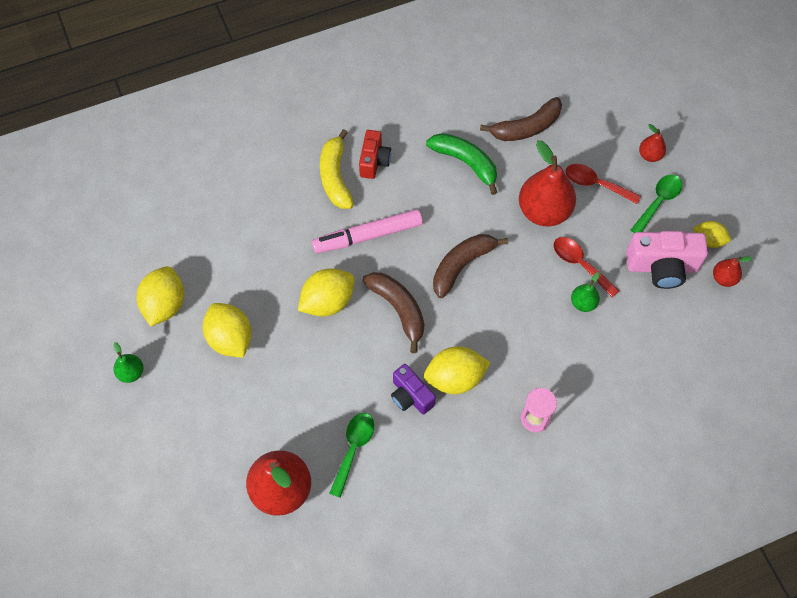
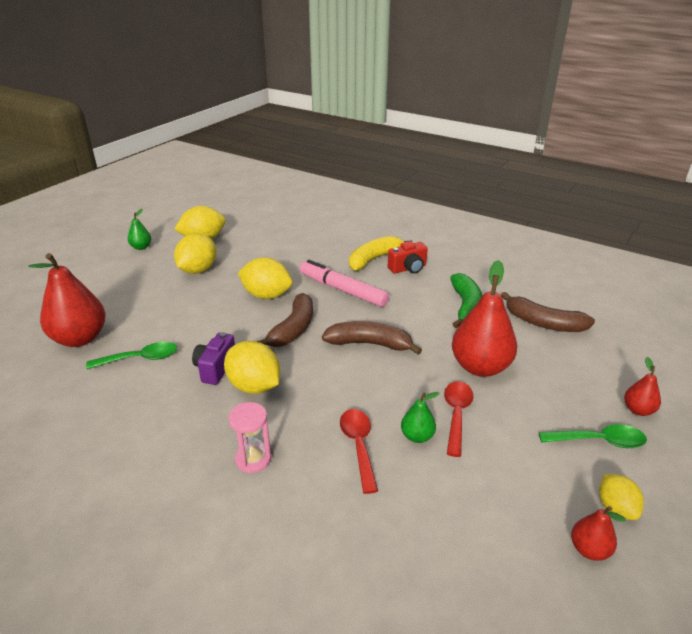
camera: 55 degrees right, 30 degrees down
red spoon [566,164,641,204] -> red spoon moved to [340,409,378,494]
pink camera [626,231,708,289] -> none

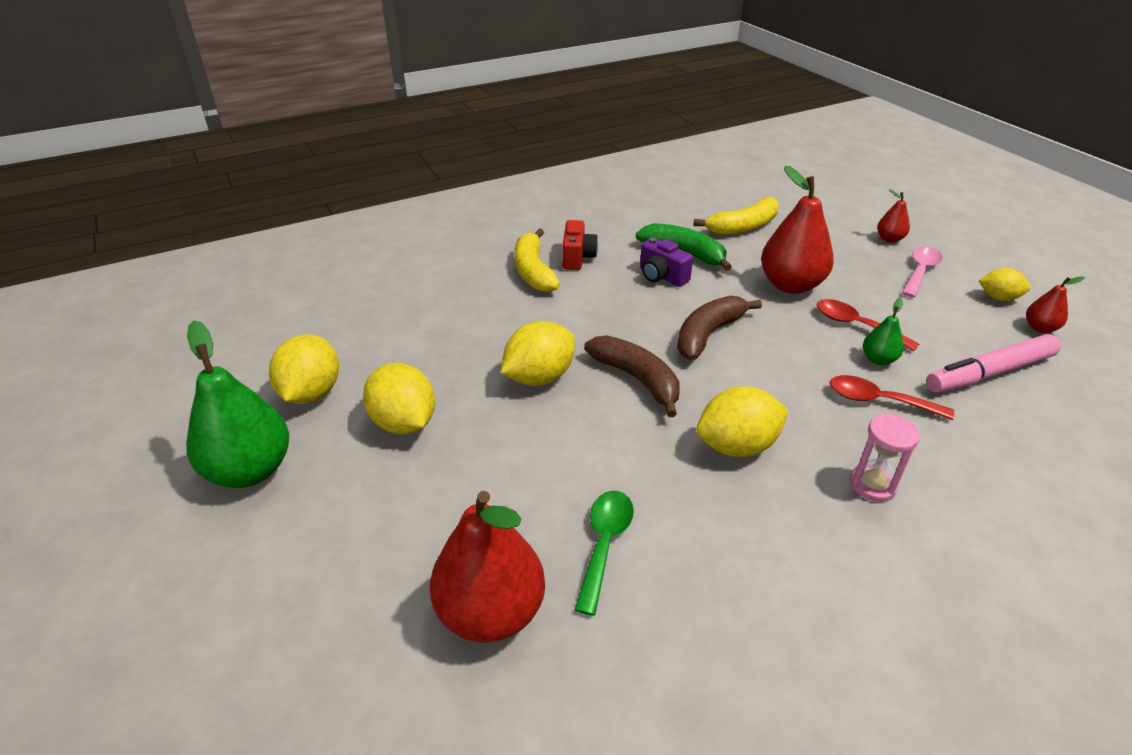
camera: 60 degrees left, 5 degrees up
green pear [128,209,151,250] -> green pear [186,320,289,488], size x2.07
purple camera [192,332,235,385] -> purple camera moved to [640,238,693,287]
pink marker [300,260,389,307] -> pink marker moved to [926,334,1061,393]
brown banana [501,292,595,332] -> yellow banana [694,197,779,235]
green spoon [539,424,647,448] -> pink spoon [902,247,943,298]

